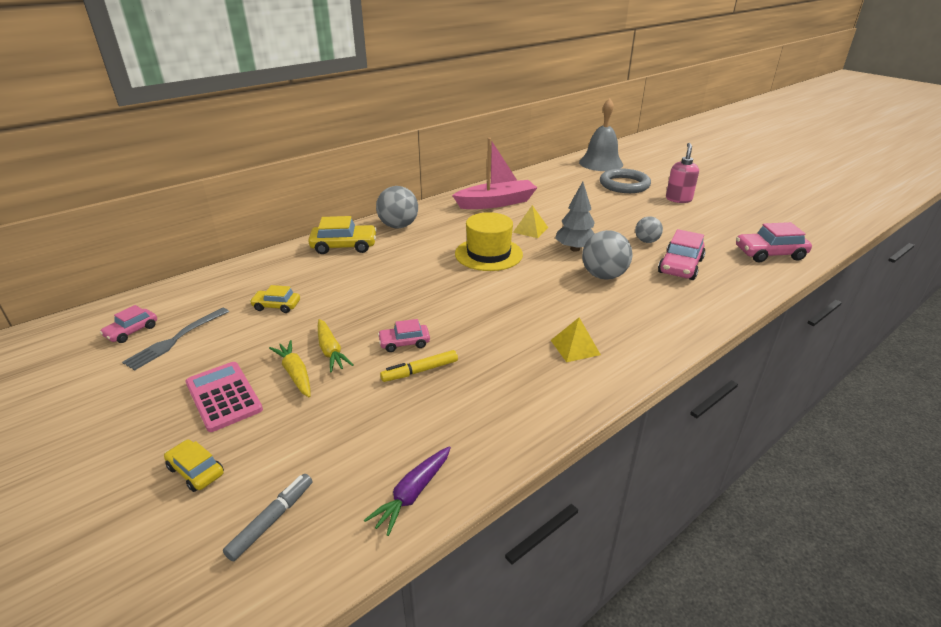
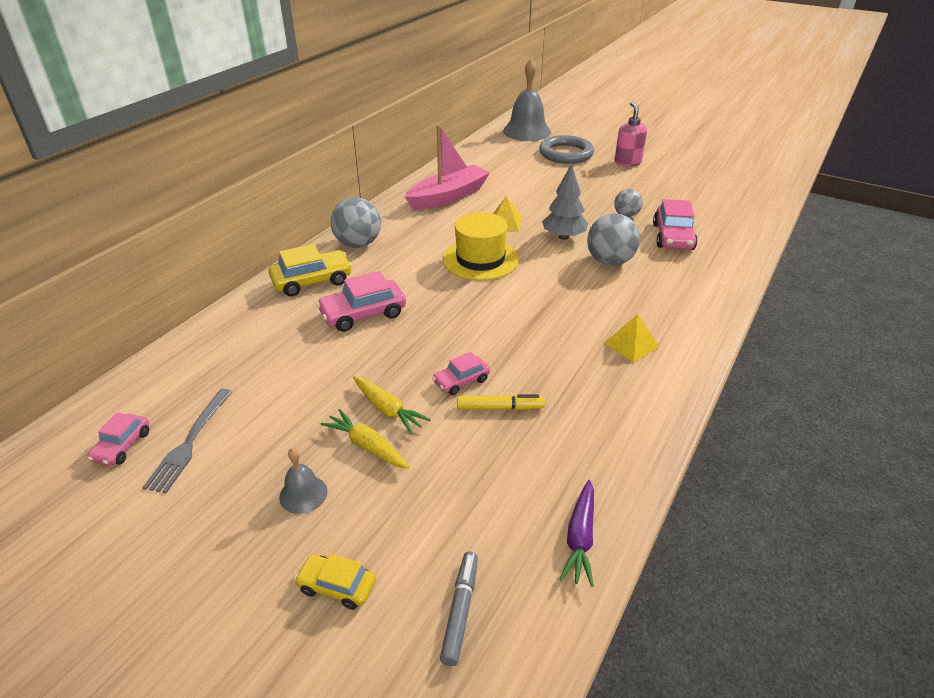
camera: 20 degrees left, 5 degrees up
pink calculator [186,362,263,432] -> grey bell [279,448,327,514]
yellow car [250,285,300,313] -> none
yellow marker [380,350,458,382] -> yellow marker turned 135 degrees counterclockwise [457,394,545,410]
pink car [736,222,812,263] -> pink car moved to [316,271,406,332]

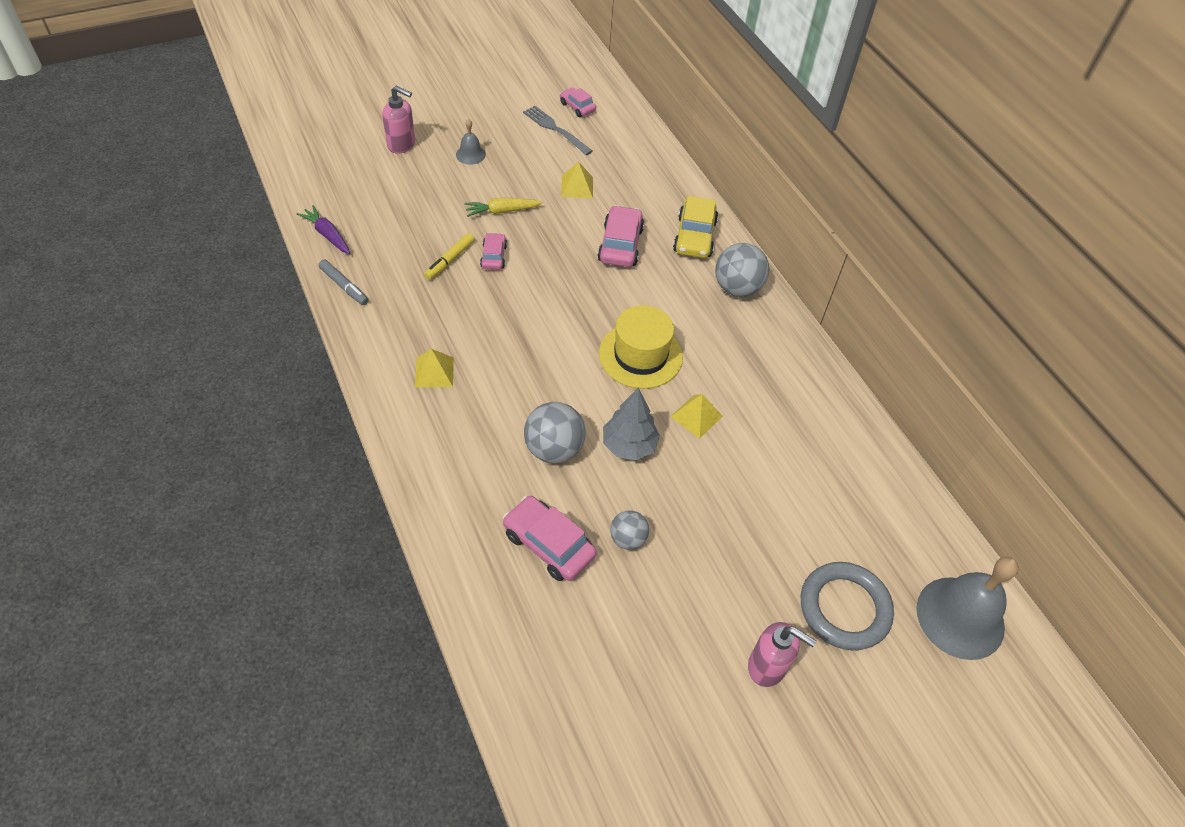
camera: 120 degrees right, 15 degrees up
yellow car [295,554,376,610] -> pink soap dispenser [382,85,415,154]
yellow carrot [320,409,409,469] -> none
pink boat [404,124,490,210] -> none
grey marker [440,551,478,666] -> grey marker moved to [318,260,368,305]
none -> yellow pyramid [561,162,593,198]

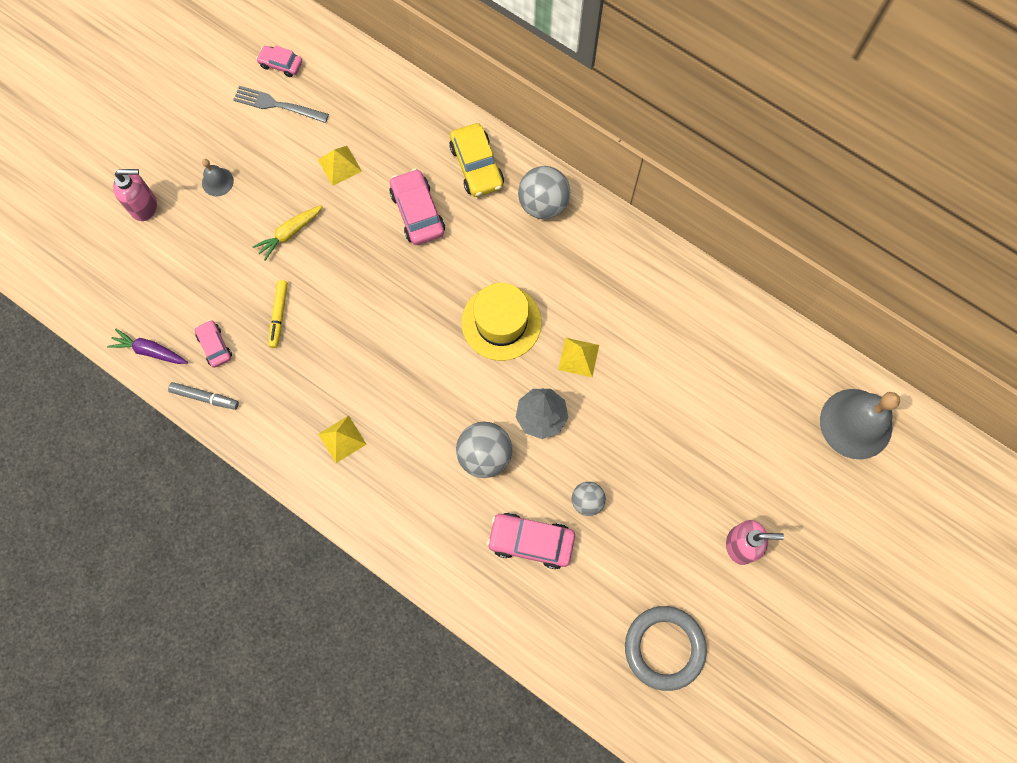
camera: 25 degrees left, 20 degrees up
pink car [480,233,507,270] -> pink car moved to [195,320,232,368]
grey ring [801,562,894,650] -> grey ring moved to [625,606,707,691]

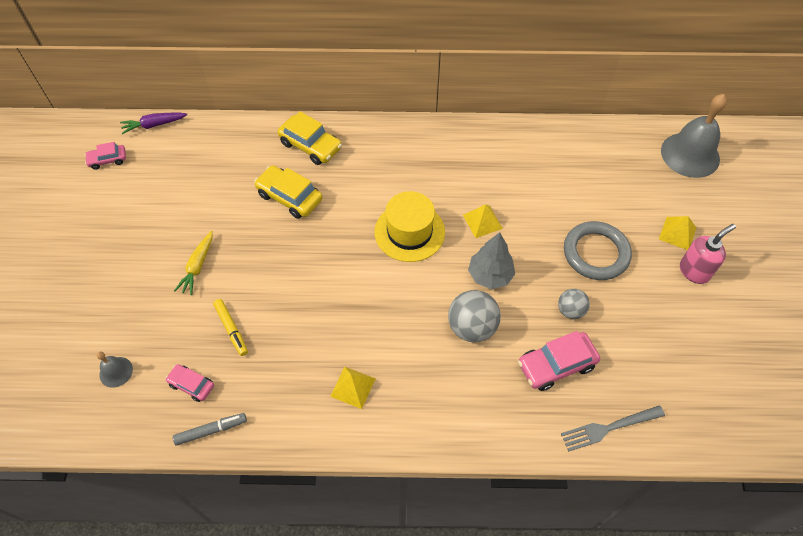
camera: 35 degrees left, 15 degrees down
purple carrot [107,328,188,364] -> purple carrot moved to [120,113,187,134]
pink soap dispenser [113,169,157,221] -> none
grey bell [202,159,234,196] -> grey bell moved to [97,352,133,388]
grey fork [233,86,329,123] -> grey fork moved to [561,405,665,452]
yellow pyramid [318,146,362,186] -> yellow pyramid moved to [659,216,696,250]
pink car [390,169,445,245] -> yellow car [254,165,323,219]
grey ball [518,166,570,219] -> none
grey ring [625,606,707,691] -> grey ring moved to [564,221,632,280]

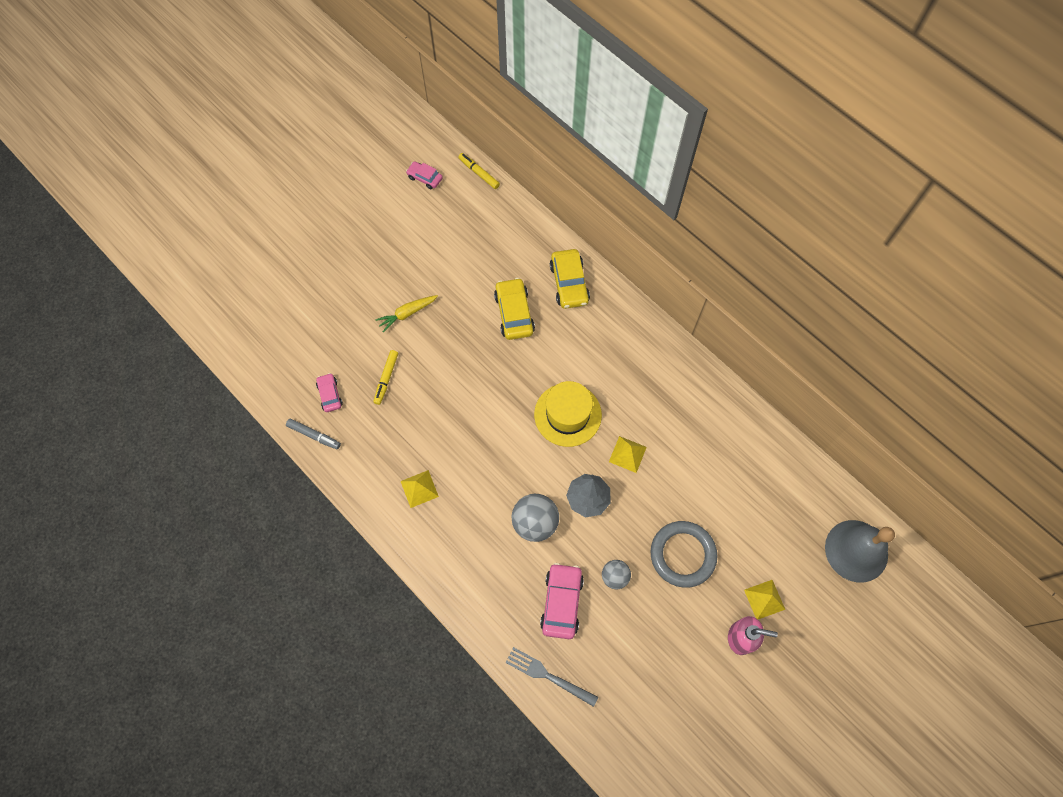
camera: 45 degrees right, 10 degrees up
grey bell [97,352,133,388] -> none
purple carrot [120,113,187,134] -> yellow marker [458,153,500,189]
pink car [518,331,600,391] -> pink car turned 75 degrees clockwise [540,563,584,639]

